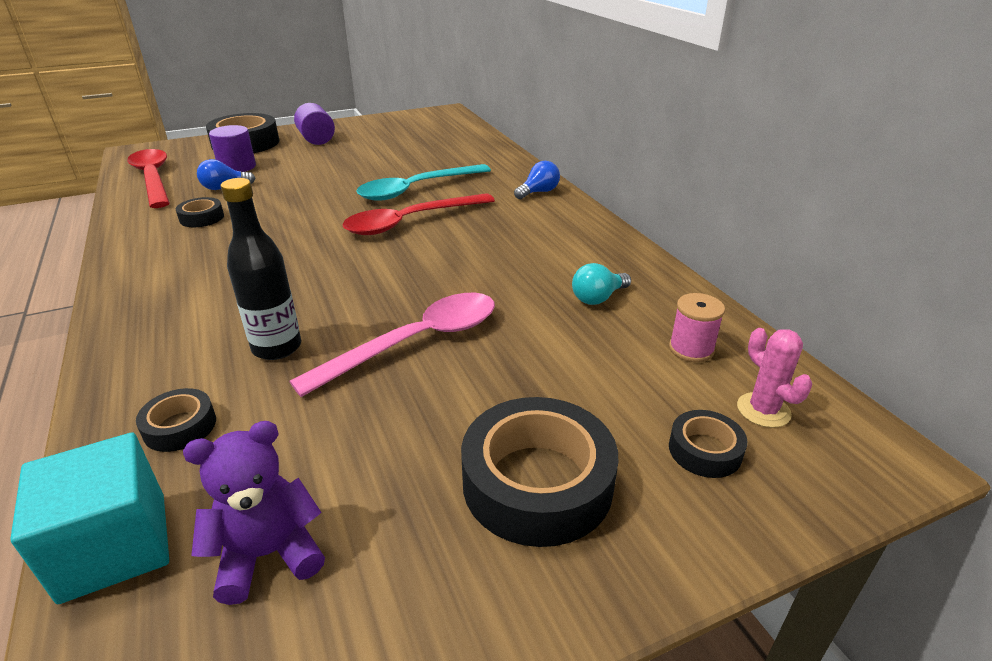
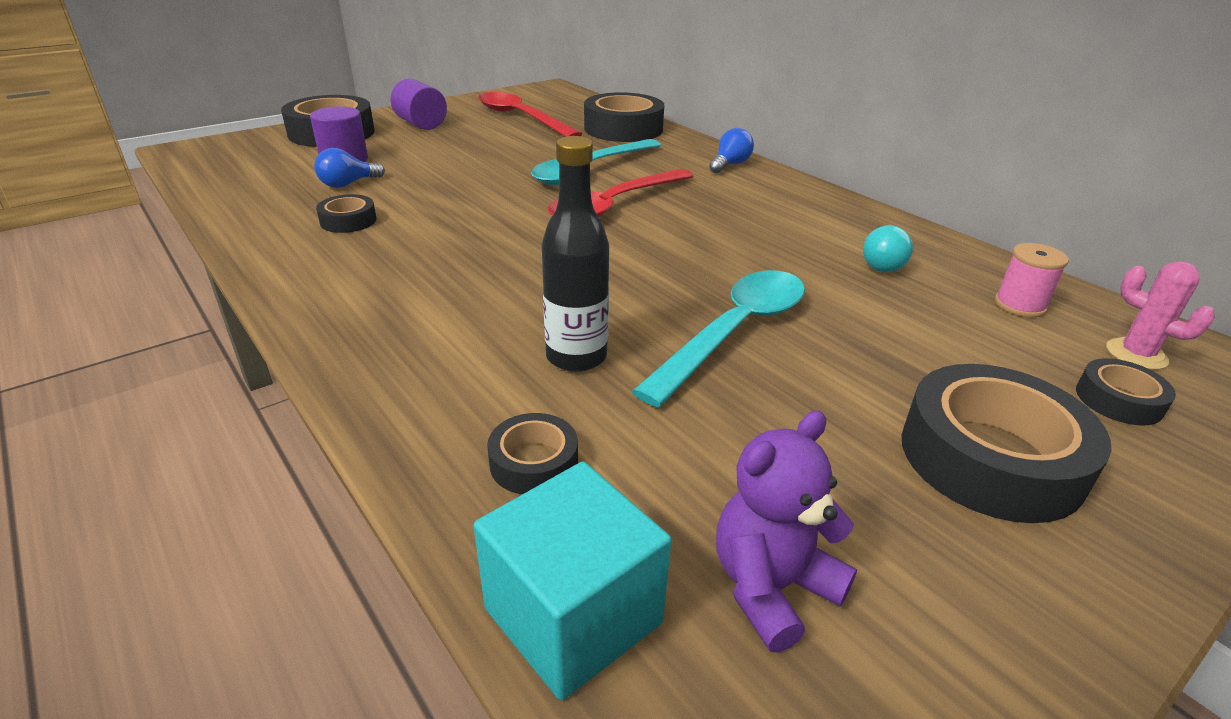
camera: 15 degrees left, 0 degrees up
red spoon [127,149,170,208] -> red spoon moved to [478,92,582,137]
pink spoon [289,293,495,397] -> turquoise spoon [632,270,805,407]
none -> black tape [584,92,664,142]

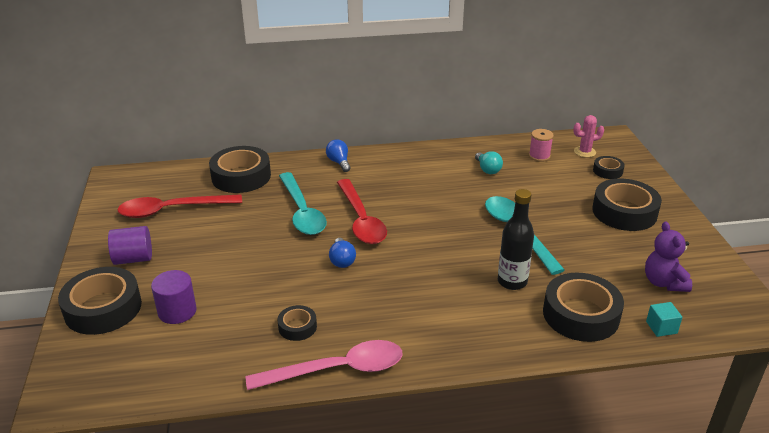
camera: 60 degrees left, 0 degrees up
blue light bulb [314,148,385,188] -> blue light bulb moved to [329,238,356,268]
turquoise cube [474,462,671,700] -> turquoise cube [646,302,683,337], size x0.51
black tape [487,413,578,494] -> black tape [543,273,624,342], size x2.00
none -> pink spoon [245,340,402,390]

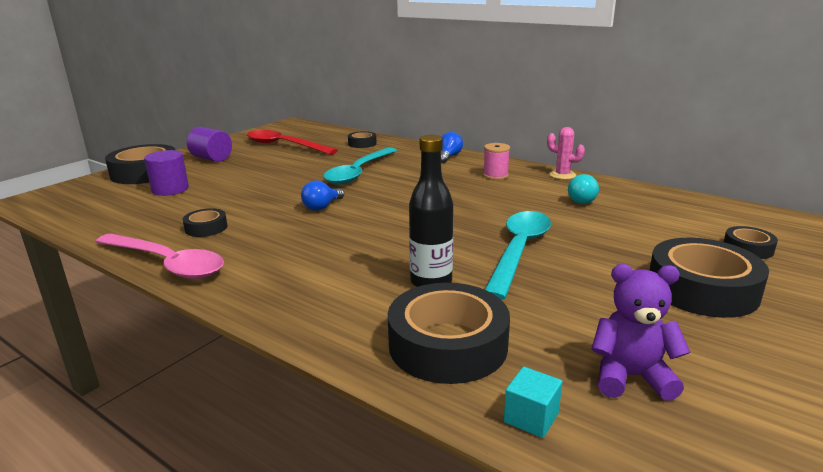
camera: 45 degrees right, 10 degrees down
black tape [209,146,271,193] -> black tape [348,131,377,148], size x0.50
red spoon [337,179,387,244] -> none
pink spool [529,129,554,162] -> pink spool moved to [483,143,510,180]
pink cactus [573,115,604,158] -> pink cactus moved to [547,127,585,180]
purple teddy bear [645,222,692,292] -> purple teddy bear turned 60 degrees clockwise [591,264,691,401]

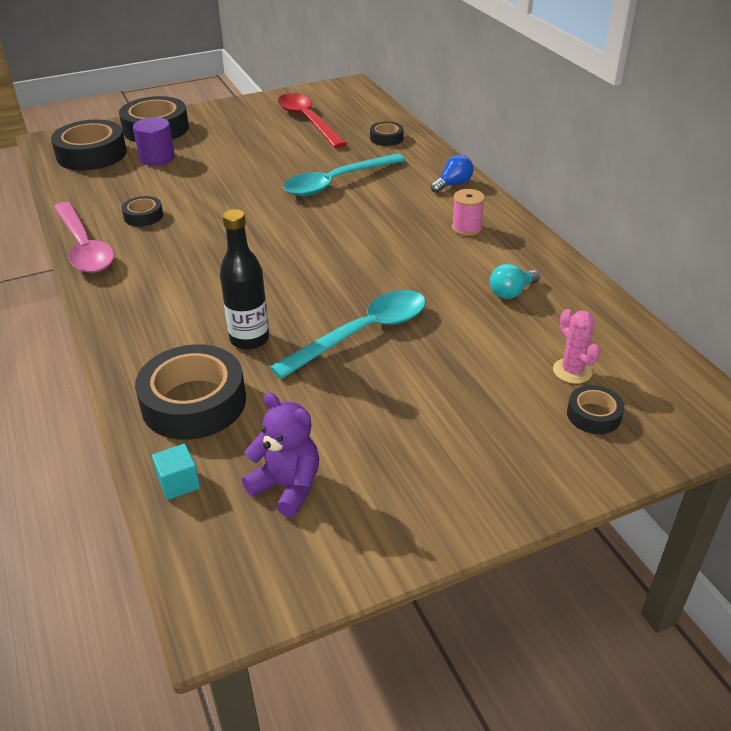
camera: 30 degrees right, 15 degrees up
purple cylinder [187,127,232,162] -> none
blue light bulb [301,180,344,211] -> none
pink cactus [547,127,585,180] -> pink cactus moved to [553,309,600,384]
black tape [649,238,769,318] -> black tape moved to [51,120,127,171]

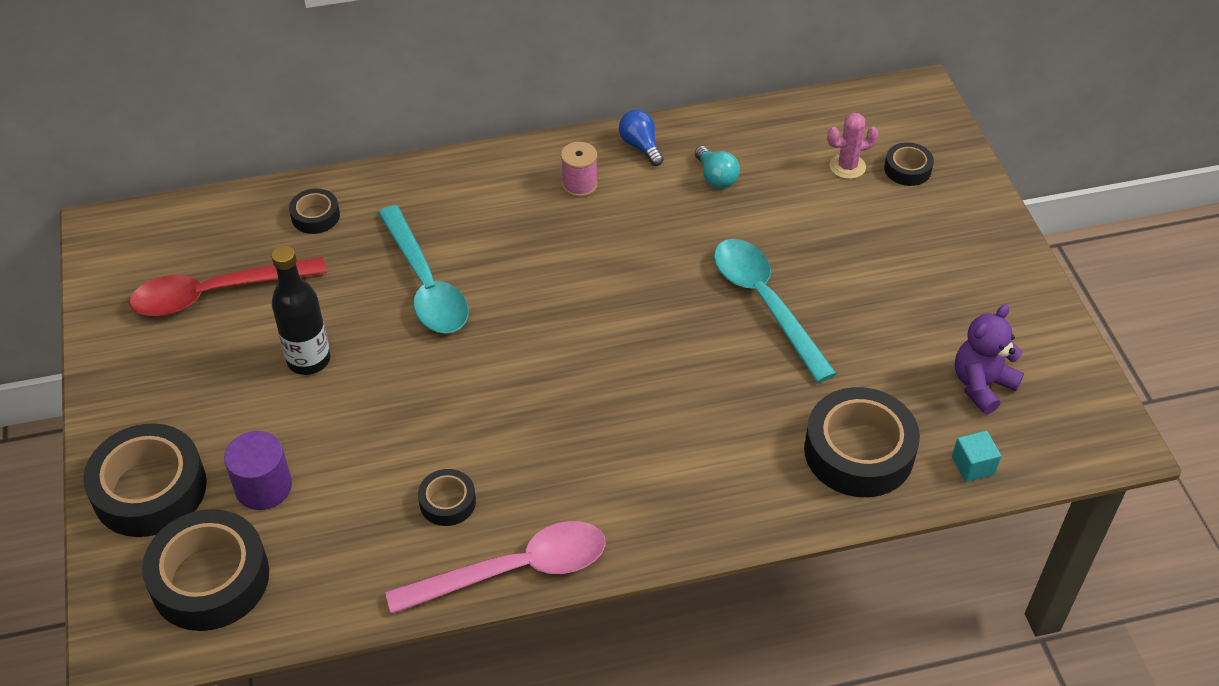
camera: 80 degrees left, 10 degrees up
black bottle [220,209,269,350] -> black bottle moved to [271,245,330,375]
blue light bulb [431,155,474,193] -> blue light bulb moved to [619,110,664,166]

